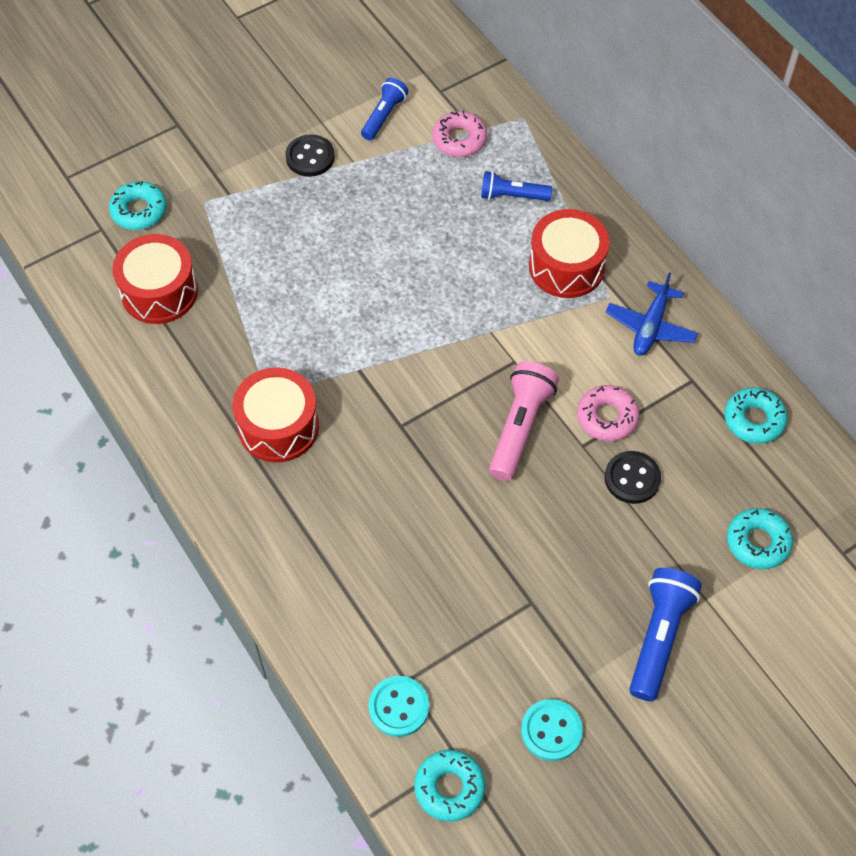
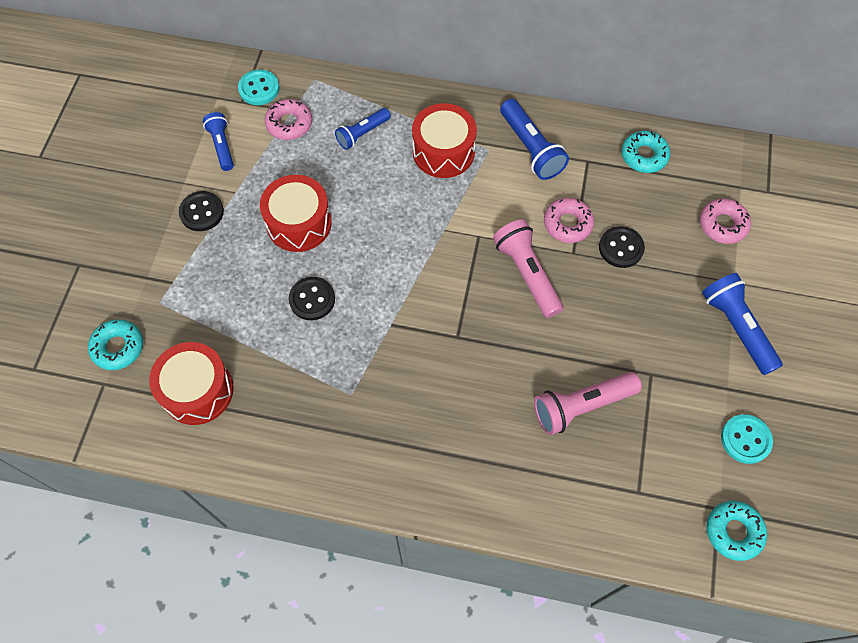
camera: 45 degrees left, 5 degrees up
red drum [233,368,319,462] -> red drum moved to [260,175,332,252]
turquoise button [368,676,429,737] -> turquoise button moved to [238,70,279,105]
blue plane [606,272,698,356] -> blue flashlight [500,99,569,180]
turquoise donut [727,508,793,569] -> pink donut [700,198,751,244]
none -> black button [289,277,335,320]
none -> pink flashlight [534,372,642,435]

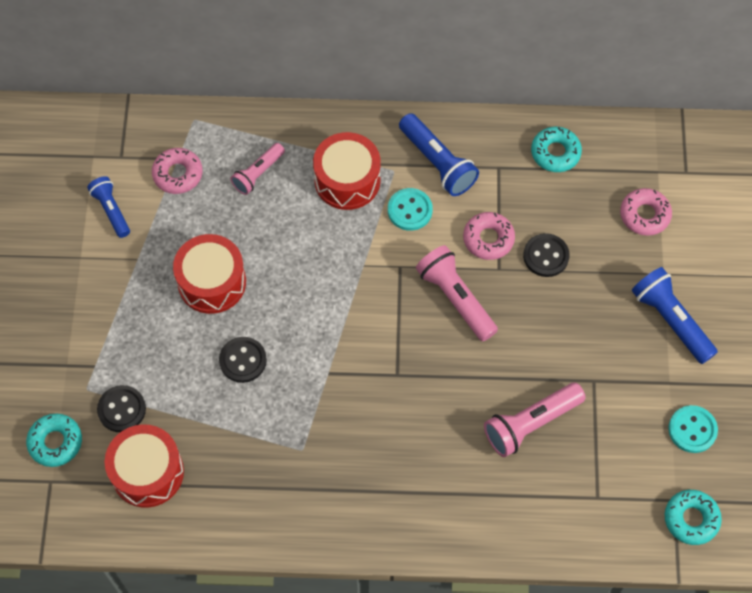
camera: 10 degrees left, 0 degrees up
black button [179,191,224,231] -> black button moved to [97,385,146,432]
turquoise button [238,70,279,105] -> turquoise button moved to [388,188,433,231]
blue flashlight [335,108,391,150] -> pink flashlight [230,143,285,195]

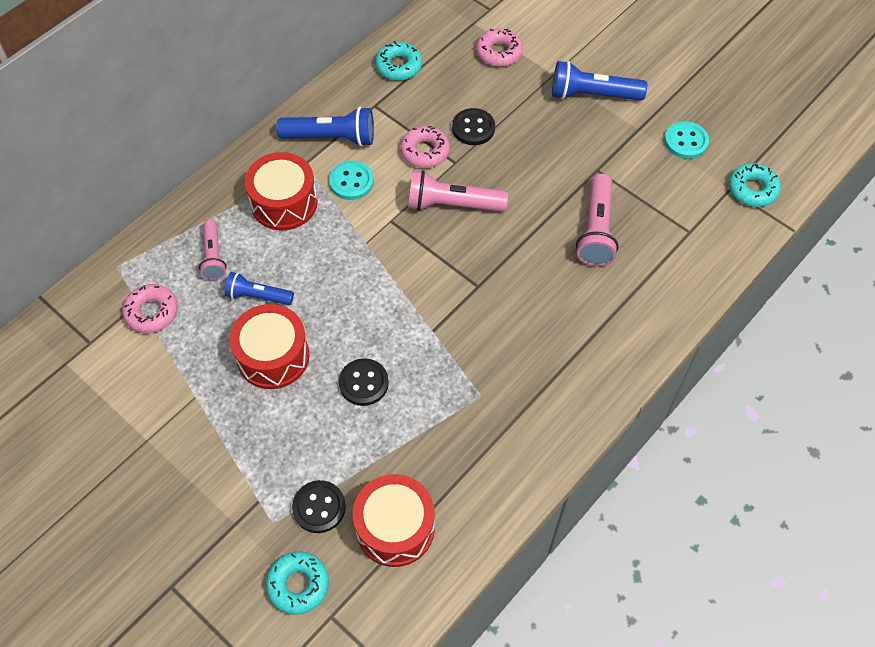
camera: 50 degrees left, 5 degrees down
blue flashlight [87,176,130,238] -> blue flashlight moved to [225,272,294,305]

